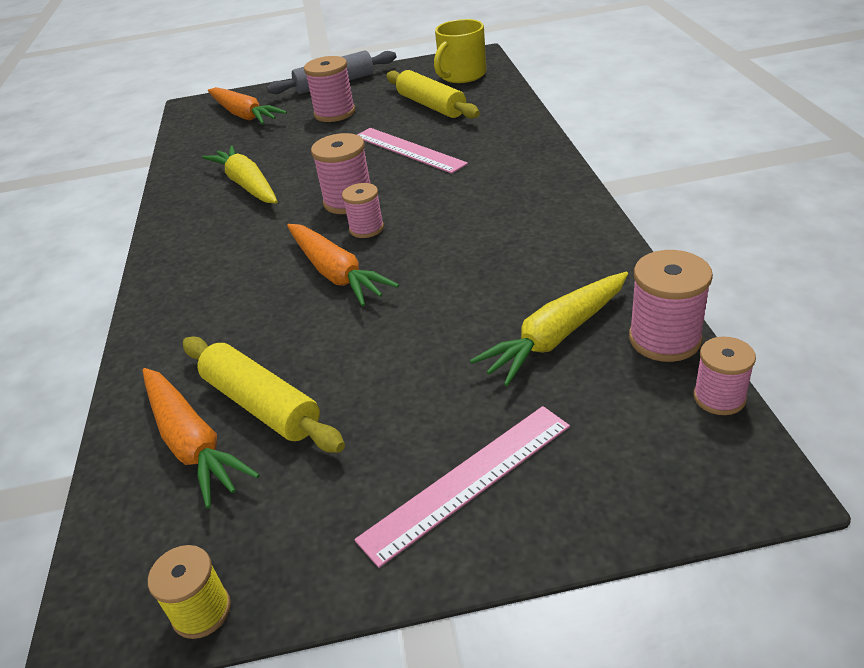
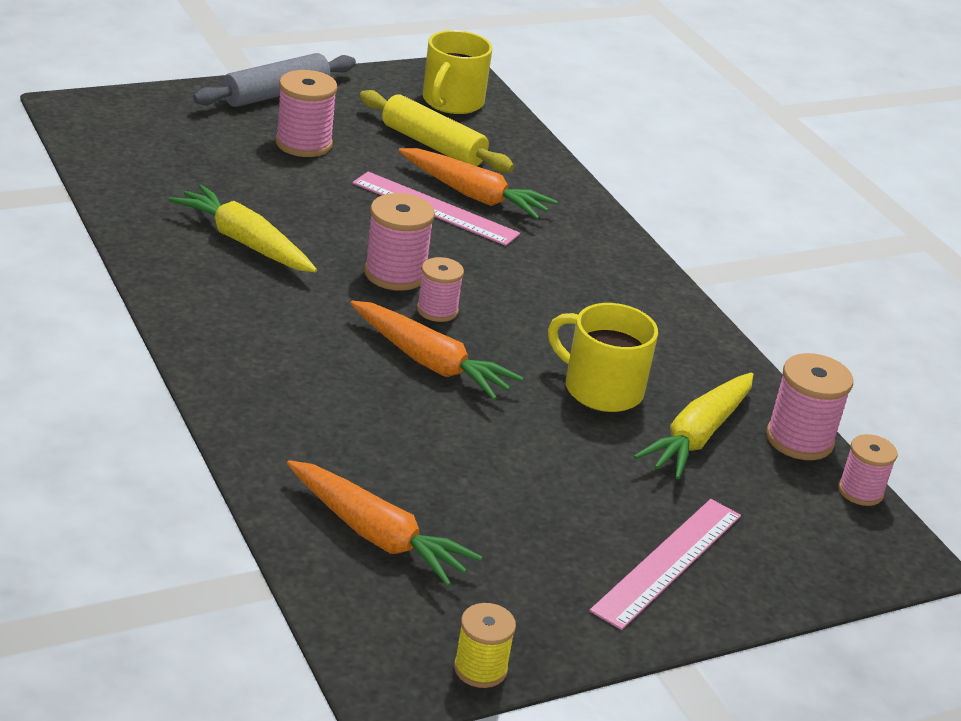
camera: 25 degrees left, 5 degrees down
yellow rolling pin [183,337,345,453] -> none
orange carrot [208,87,287,124] -> orange carrot moved to [399,148,558,219]
none -> yellow mug [548,303,658,412]

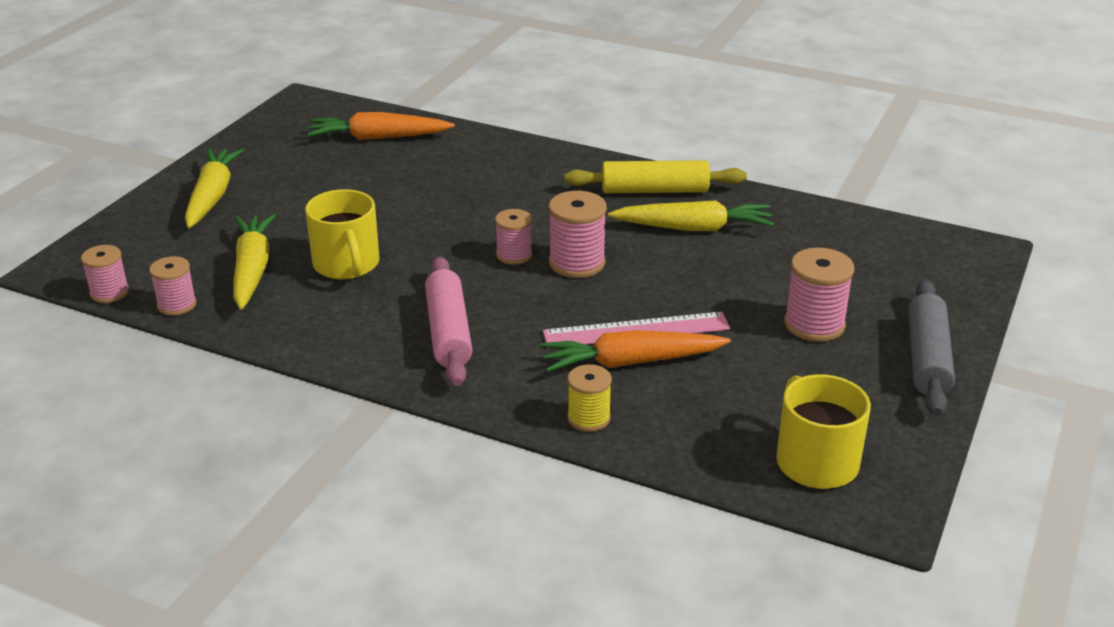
camera: 145 degrees right, 0 degrees up
orange carrot [350,301,523,400] -> none
yellow rolling pin [360,90,514,173] -> yellow rolling pin moved to [565,160,747,193]
yellow spool [454,603,516,688] -> yellow spool moved to [567,364,612,432]
yellow mug [548,303,658,412] -> yellow mug turned 75 degrees clockwise [305,189,380,280]
pink ruler [589,499,741,630] -> yellow carrot [185,149,244,228]
pink spool [766,353,853,460] -> pink spool [149,256,197,316], size x0.65
none -> pink rolling pin [425,257,473,386]

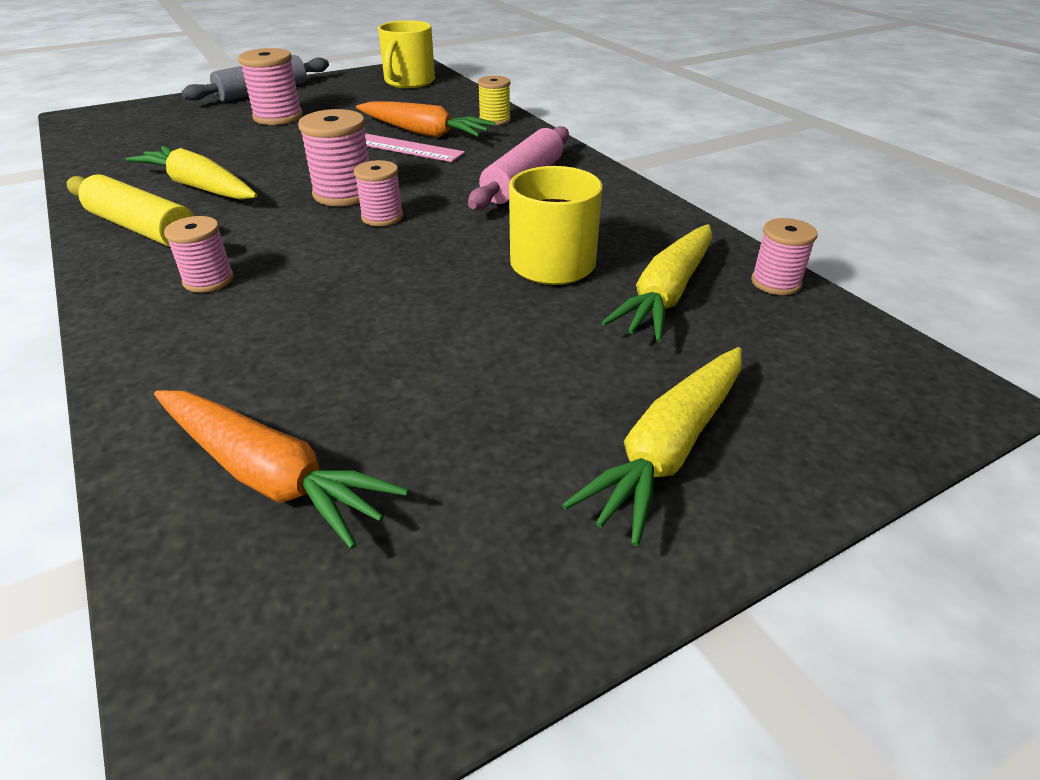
camera: 145 degrees left, 5 degrees up
pink spool [81,245,129,303] -> pink spool moved to [164,216,234,293]

